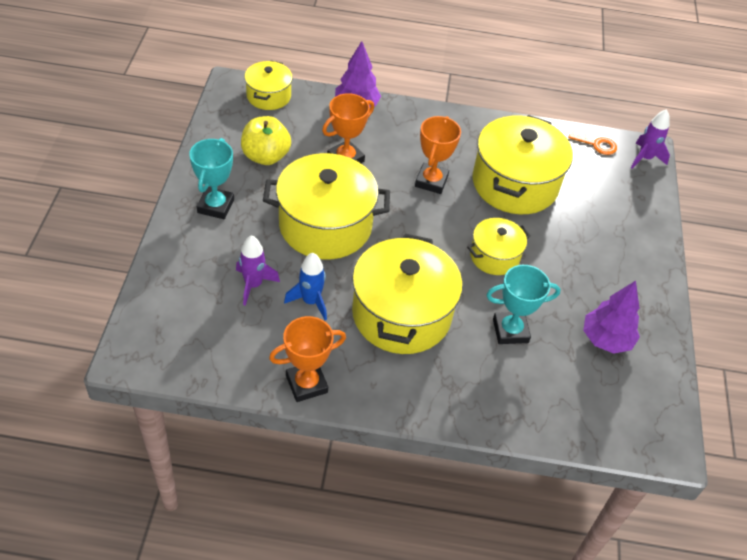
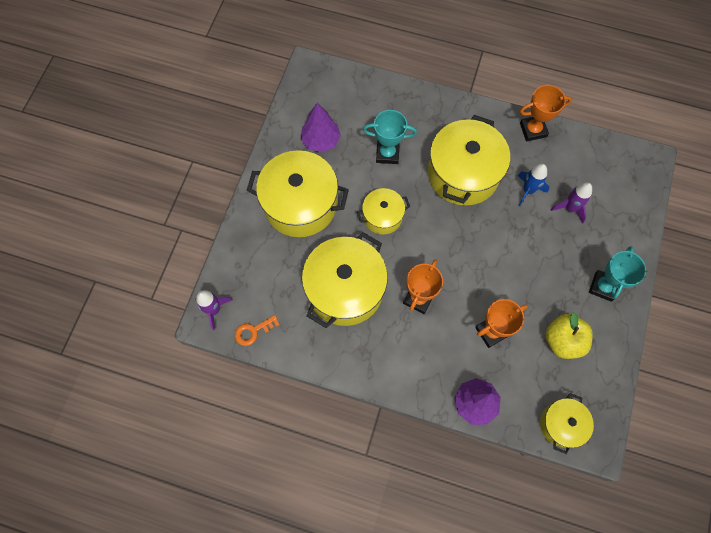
camera: 165 degrees left, 20 degrees up
yellow pot [263,153,390,259] -> yellow pot moved to [247,150,349,237]
orange key [568,130,617,155] -> orange key turned 60 degrees counterclockwise [235,315,280,346]

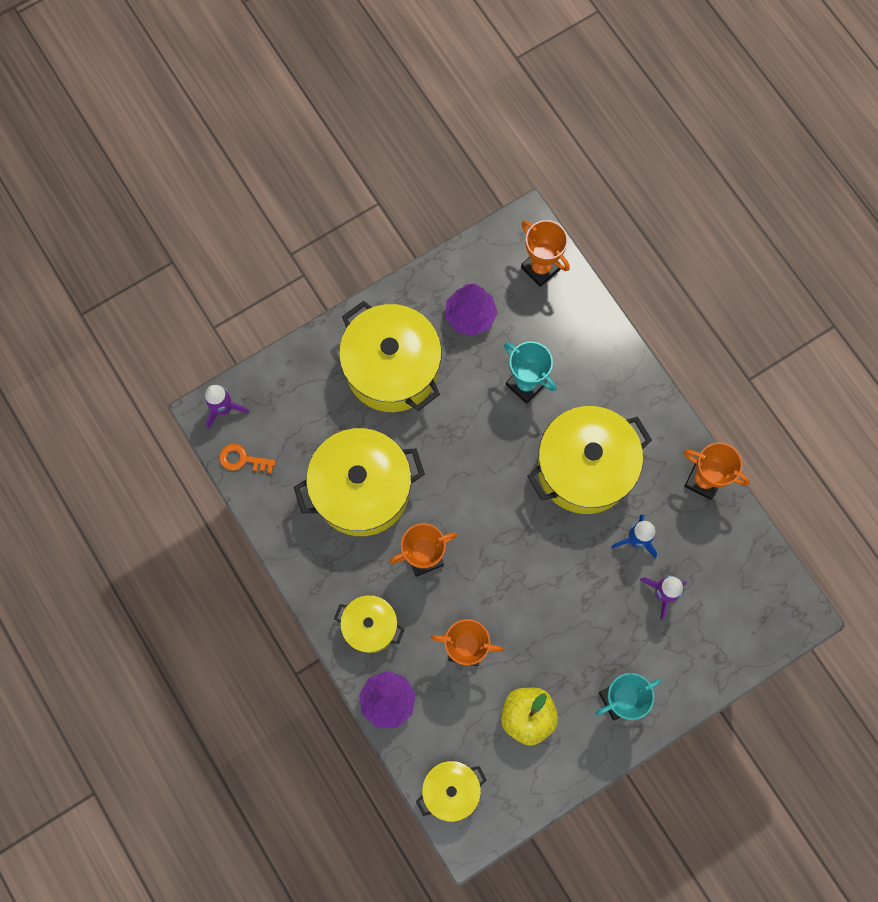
camera: 40 degrees right, 5 degrees up
yellow pot [357,188,410,234] -> yellow pot moved to [334,595,405,653]
none -> orange trophy [521,220,570,287]

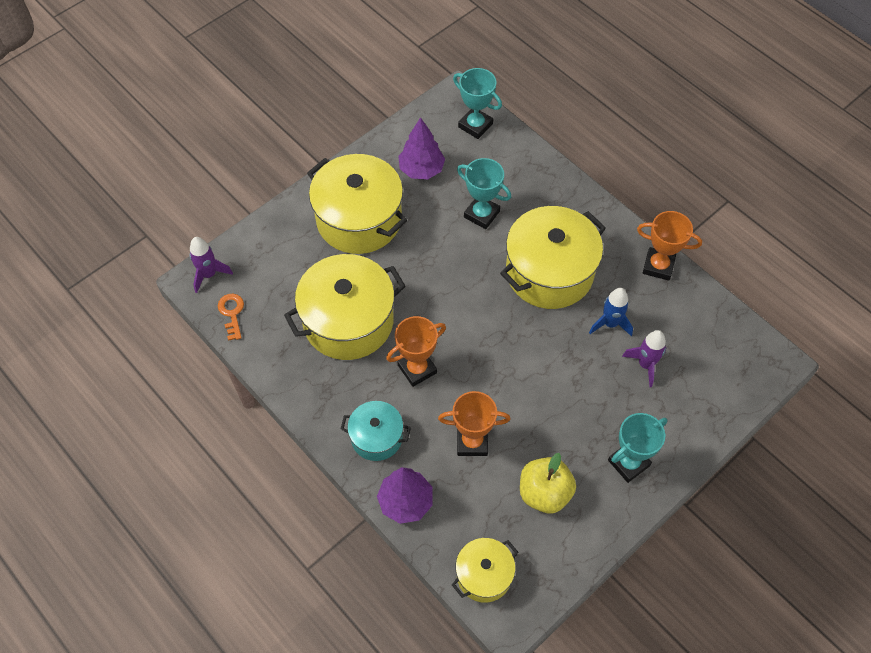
camera: 10 degrees left, 15 degrees down
orange key [219,444,275,474] -> orange key turned 75 degrees clockwise [218,293,244,341]
yellow pot [334,595,405,653] -> turquoise pot [341,401,411,461]
orange trophy [521,220,570,287] -> turquoise trophy [453,68,502,139]

